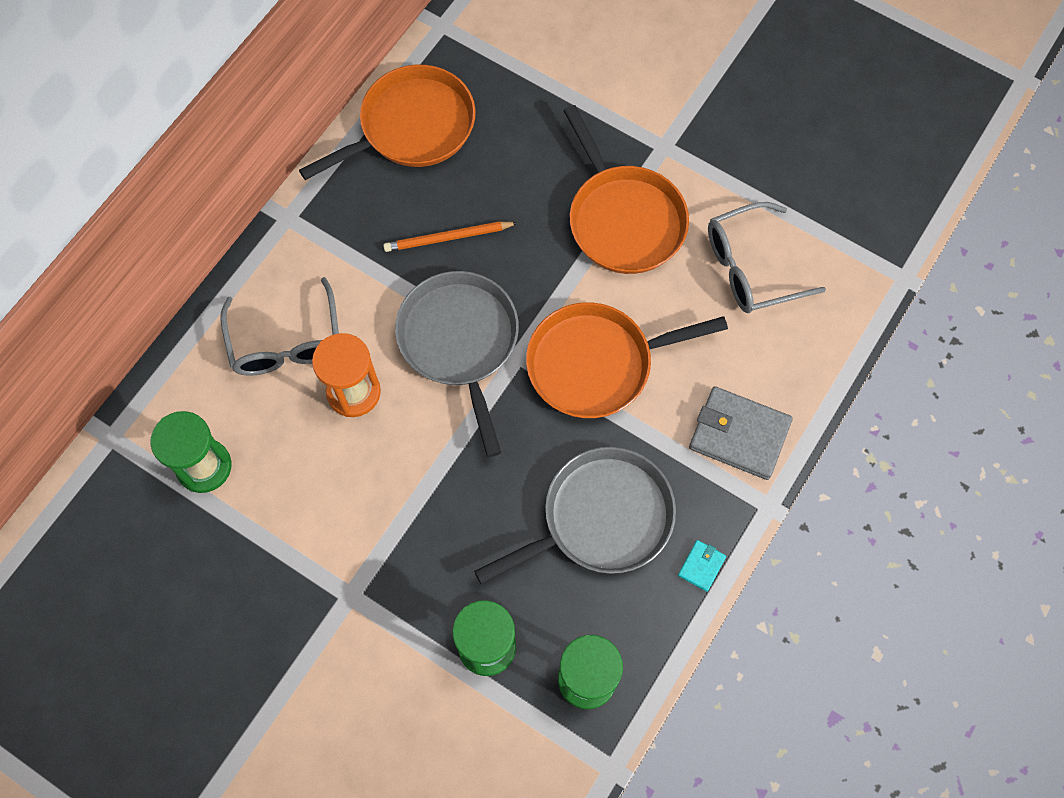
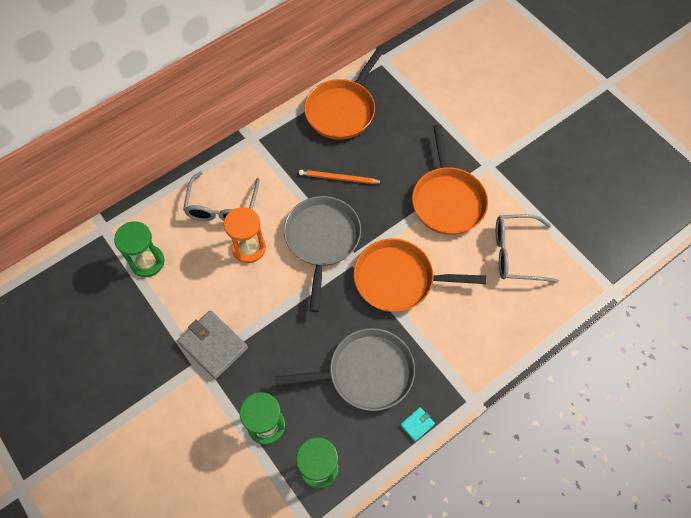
camera: 20 degrees right, 5 degrees down
orange pan [299,65,476,180] -> orange pan turned 135 degrees clockwise [304,48,383,140]
grey wallet [689,386,793,480] -> grey wallet moved to [177,310,248,379]

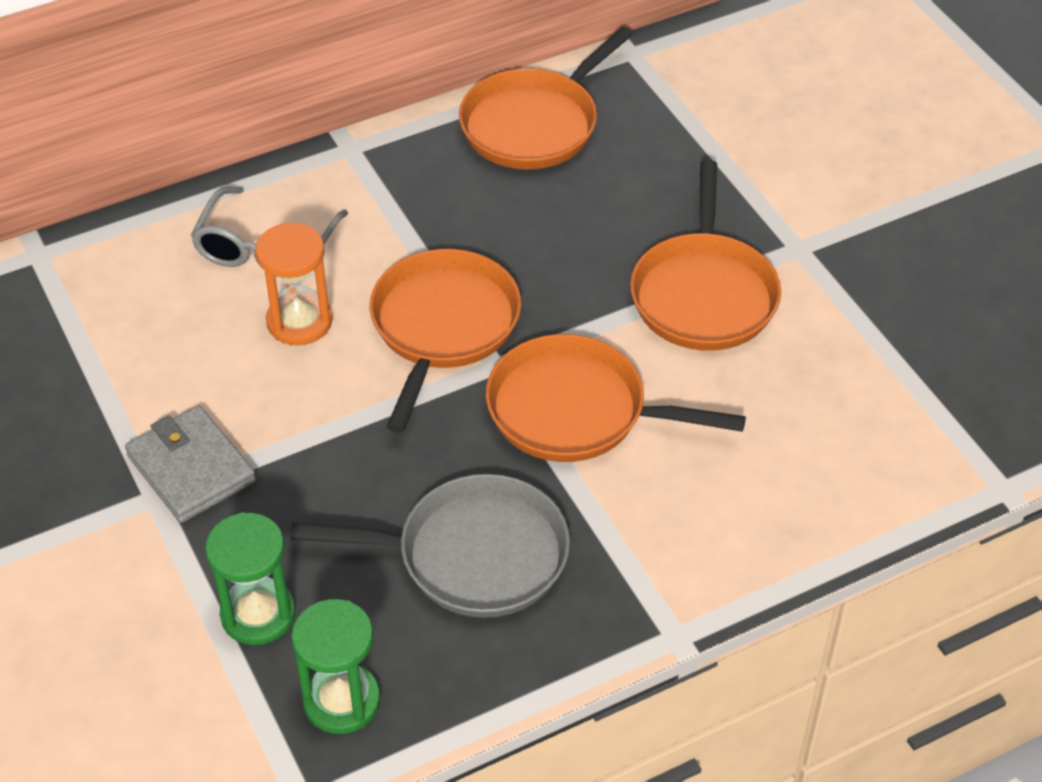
camera: 10 degrees right, 15 degrees down
green hourglass [114,221,164,277] -> none
grey pan [284,196,361,312] -> orange pan [370,249,521,433]
orange pencil [299,170,383,184] -> none
turquoise wallet [400,407,435,442] -> none
grey glasses [496,214,559,283] -> none

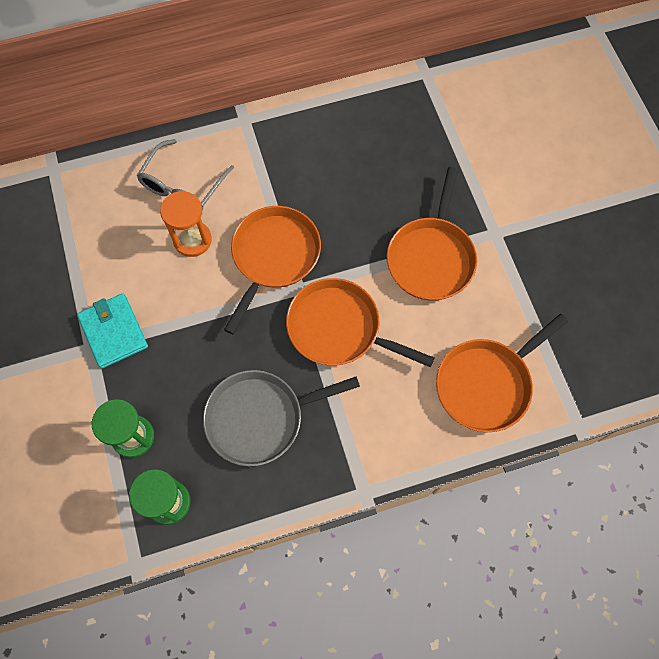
camera: 10 degrees right, 20 degrees up
grey wallet [125,406,256,523] -> turquoise wallet [77,293,148,369]
grey pan [291,474,570,618] -> grey pan turned 150 degrees clockwise [203,370,360,466]
orange pan [459,27,633,170] -> orange pan moved to [436,314,568,432]

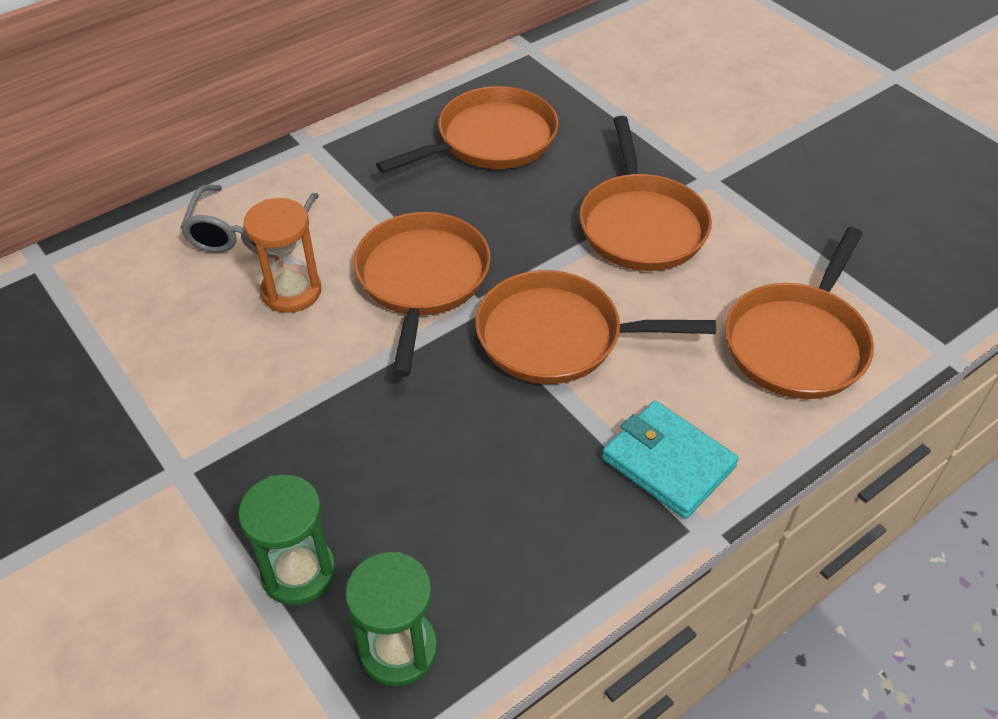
camera: 20 degrees left, 20 degrees down
turquoise wallet [77,293,148,369] -> turquoise wallet moved to [602,401,739,519]
grey pan [203,370,360,466] -> none
none -> orange pan [376,86,559,173]

